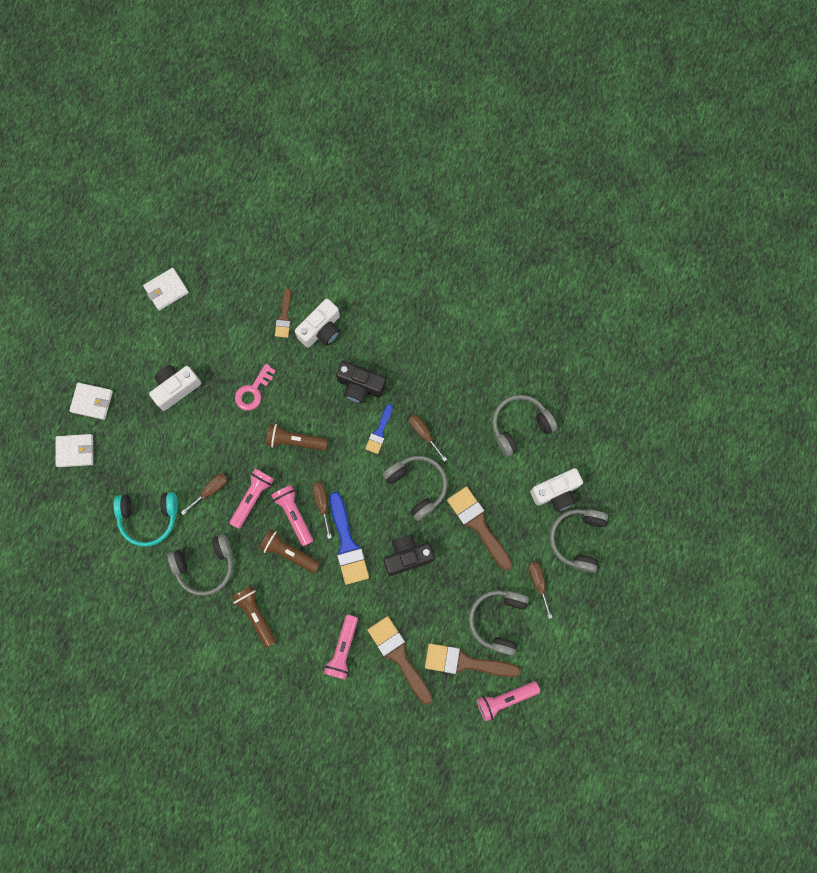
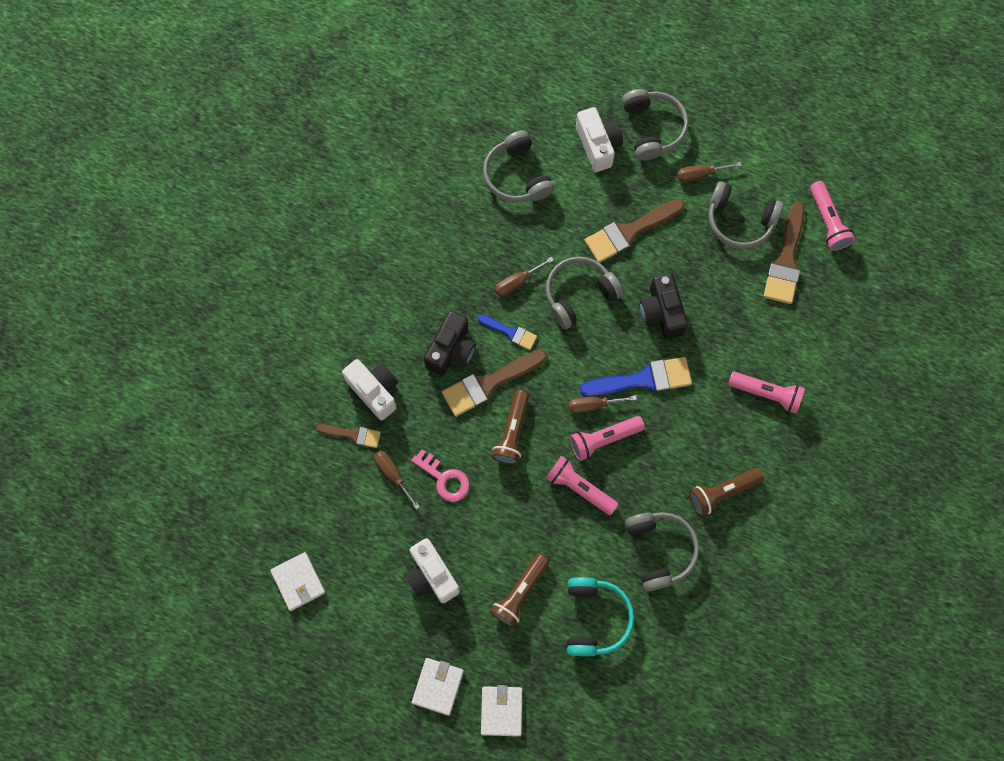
camera: 85 degrees left, 5 degrees down
brown screwdriver [181,474,228,515] -> brown screwdriver moved to [374,450,420,510]
brown flashlight [259,529,320,574] -> brown flashlight moved to [490,553,549,628]
brown brush [368,616,433,705] -> brown brush moved to [442,349,547,417]
grey headphones [550,509,608,573] -> grey headphones turned 120 degrees counterclockwise [622,89,689,161]

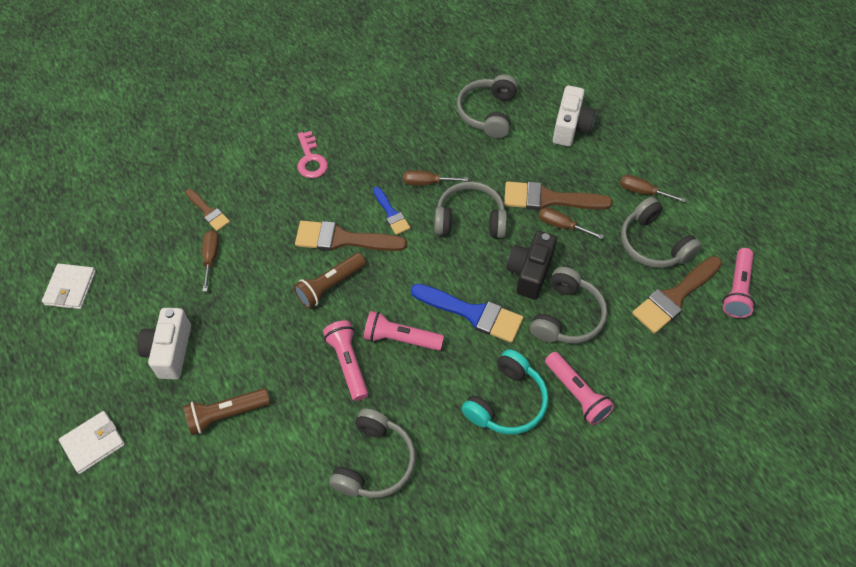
camera: 35 degrees right, 15 degrees down
white camera [342,359,398,420] -> none
pink key [411,449,470,502] -> pink key moved to [297,131,328,178]
black camera [424,311,476,376] -> none
white wallet [481,685,522,736] -> none
turquoise headphones [567,577,634,656] -> turquoise headphones moved to [461,349,549,435]
brown screwdriver [568,395,637,414] -> brown screwdriver moved to [538,207,604,239]
grey headphones [622,89,689,161] -> grey headphones moved to [530,267,607,343]
brown flashlight [689,468,764,516] -> none

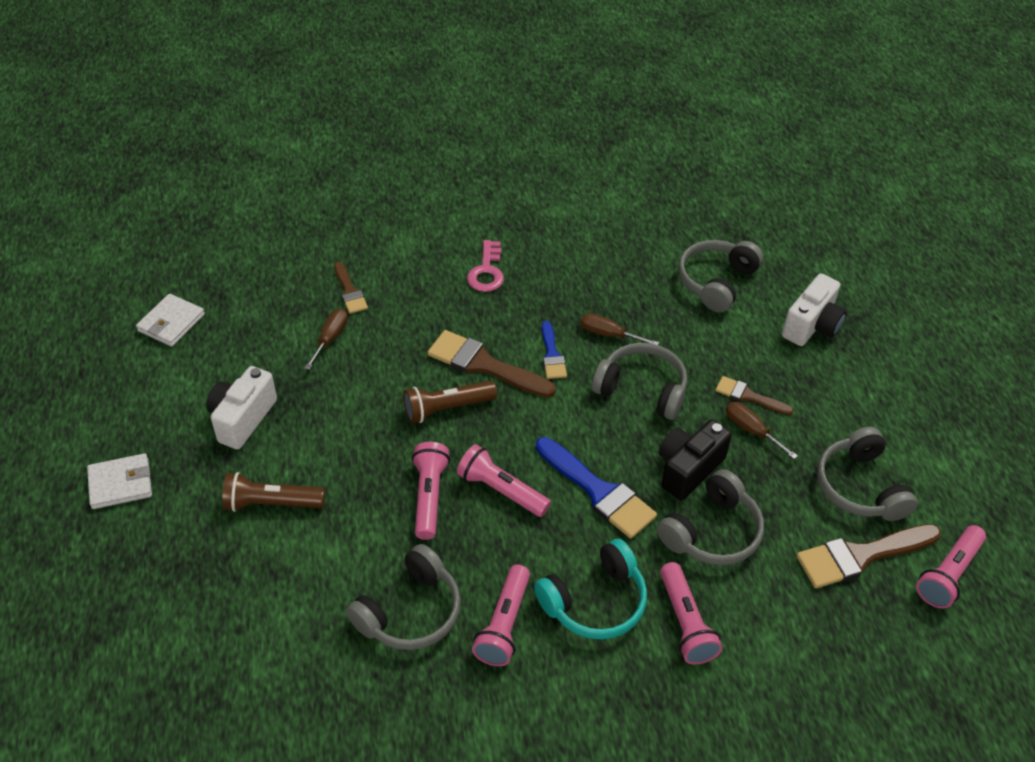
camera: 20 degrees right, 10 degrees down
brown brush [504,181,613,210] -> brown brush [715,376,793,415], size x0.57
brown screwdriver [620,175,686,202] -> none
none -> pink flashlight [472,564,530,666]

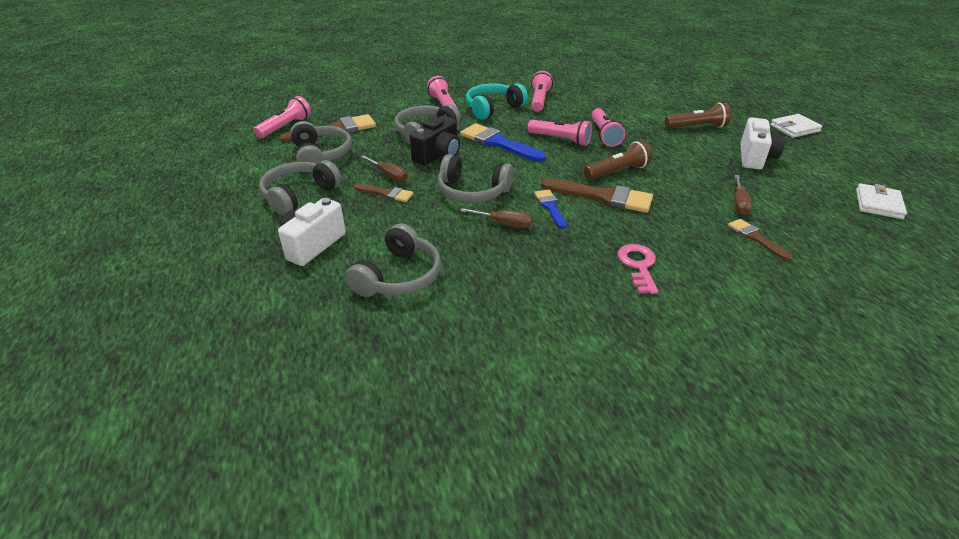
camera: 175 degrees right, 10 degrees down
grey headphones [346,544,461,650] -> grey headphones moved to [259,160,341,216]

